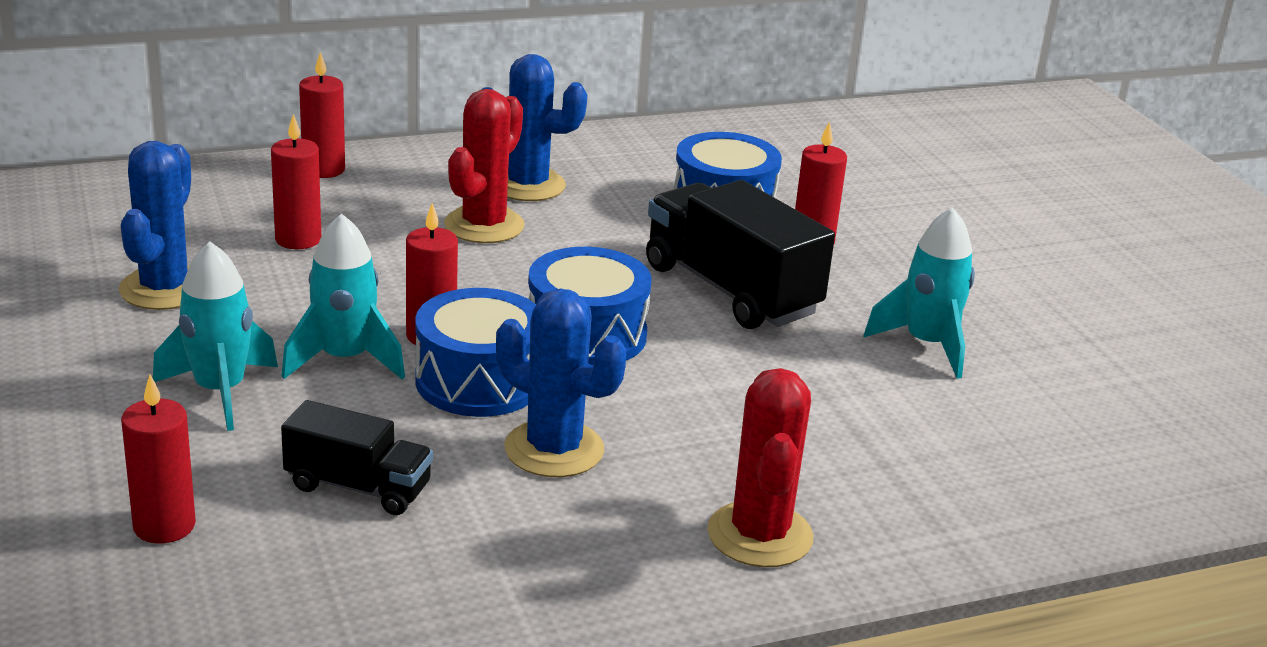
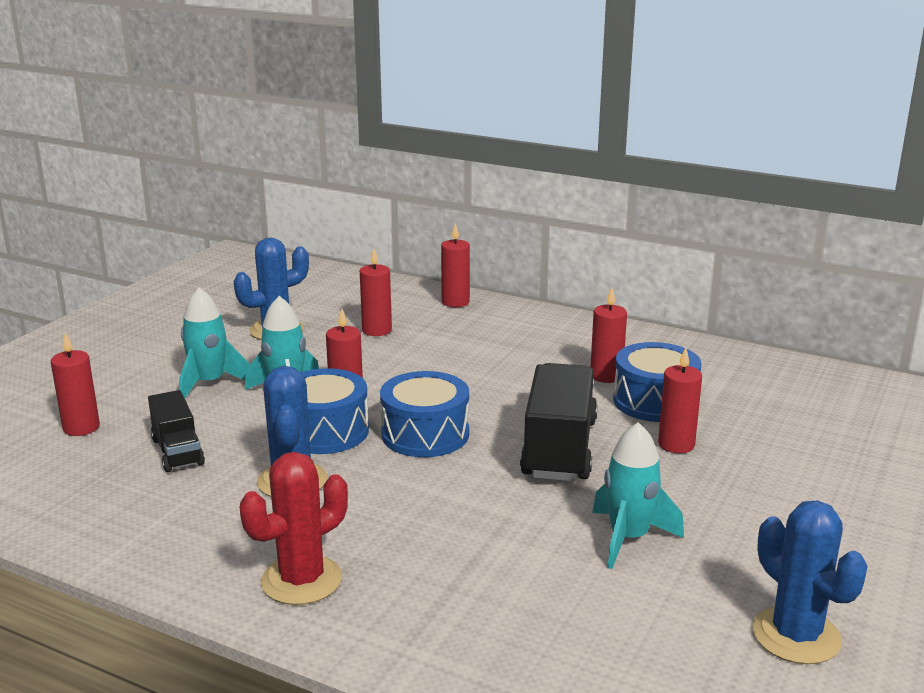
camera: 50 degrees right, 5 degrees down
red cactus [444,89,525,243] -> none
blue cactus [482,54,587,201] -> blue cactus moved to [752,500,868,664]
none -> red candle [590,288,627,383]

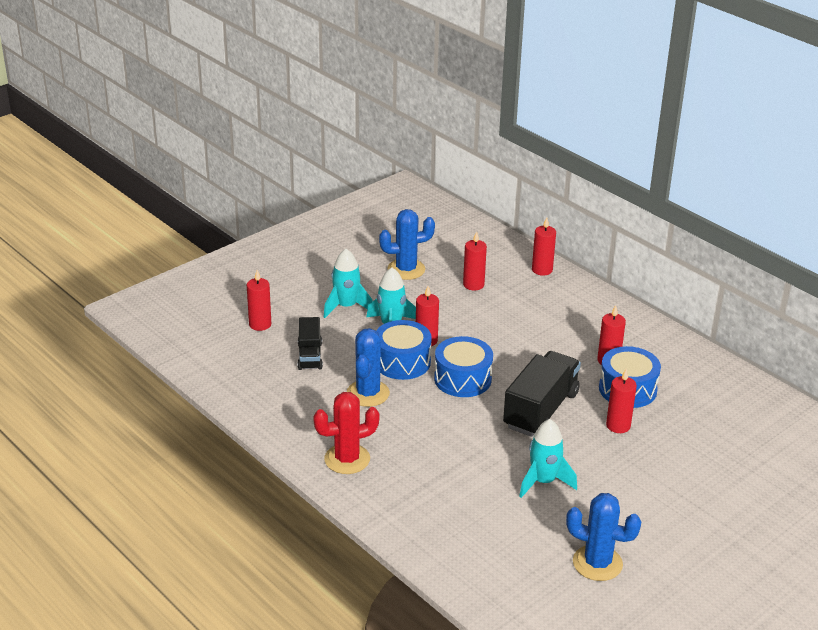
camera: 20 degrees right, 10 degrees up
blue cactus [752,500,868,664] -> blue cactus turned 60 degrees counterclockwise [566,493,641,581]

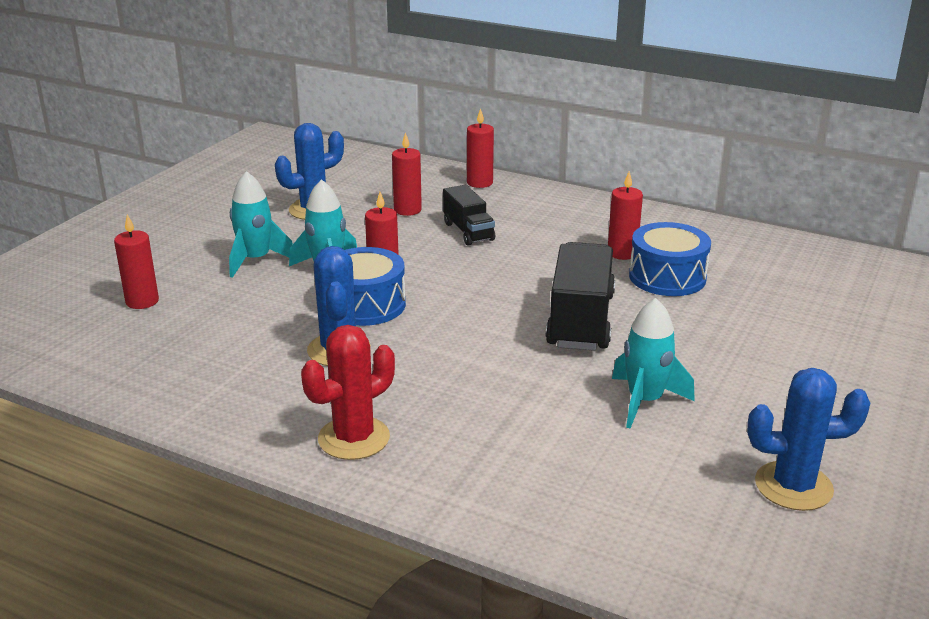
camera: 20 degrees left, 5 degrees down
black truck [297,317,323,370] -> black truck moved to [443,185,495,246]
blue drum [434,336,493,397] -> none
red candle [606,369,637,433] -> none

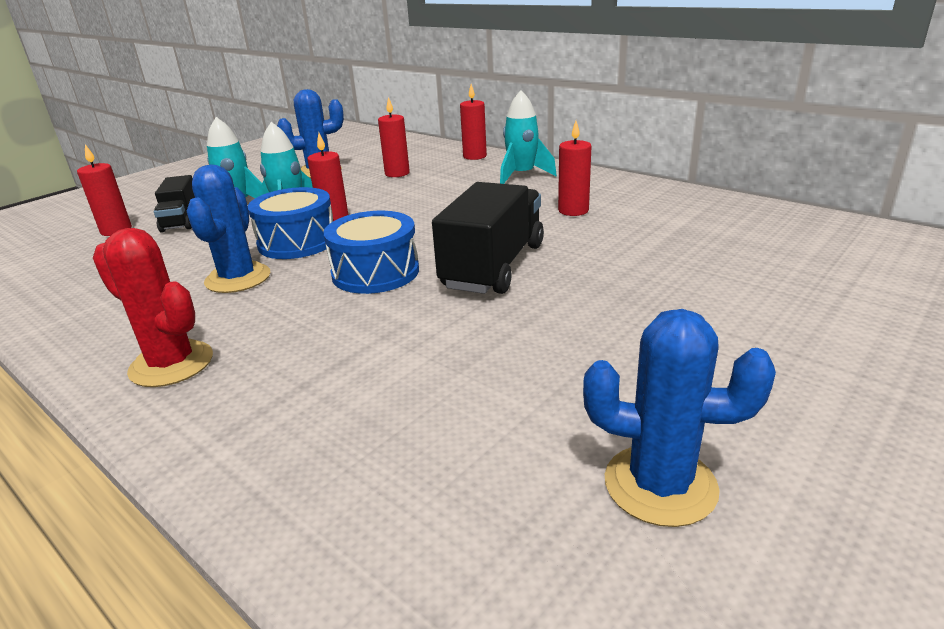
camera: 15 degrees right, 0 degrees up
red cactus [301,325,395,460] -> red cactus turned 60 degrees clockwise [93,228,213,387]
black truck [443,185,495,246] -> black truck moved to [154,175,195,233]
turquoise rocket [612,298,695,429] -> turquoise rocket moved to [500,90,557,184]
blue drum [629,222,711,296] -> blue drum moved to [323,211,419,294]

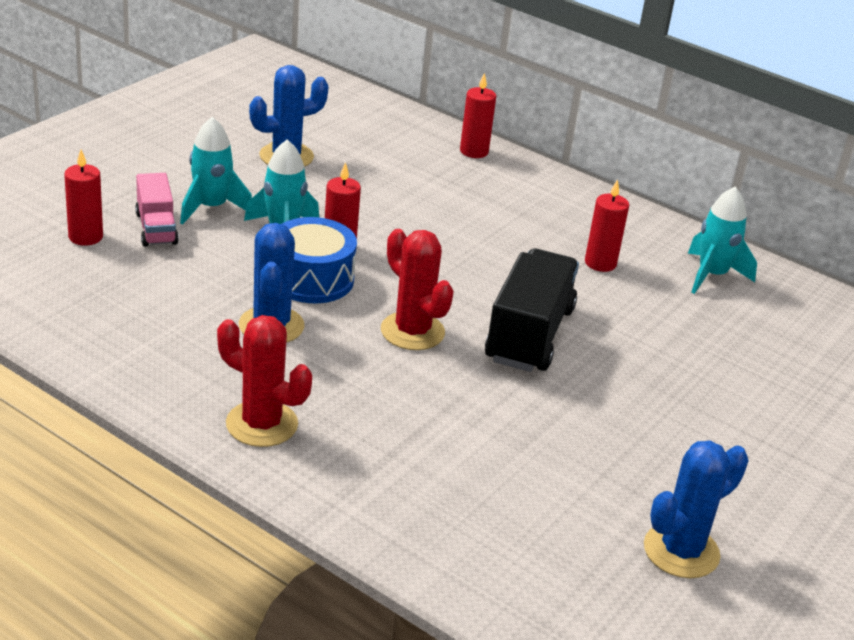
camera: 10 degrees left, 5 degrees up
black truck [154,175,195,233] -> pink truck [135,173,179,247]
blue drum [323,211,419,294] -> red cactus [381,229,454,350]
red candle [378,97,410,177] -> none
turquoise rocket [500,90,557,184] -> turquoise rocket moved to [688,186,757,294]
blue cactus [583,309,776,527] -> blue cactus turned 45 degrees counterclockwise [644,440,749,578]

